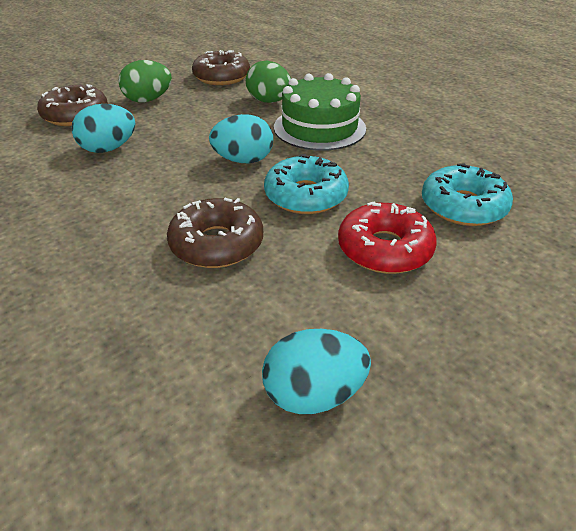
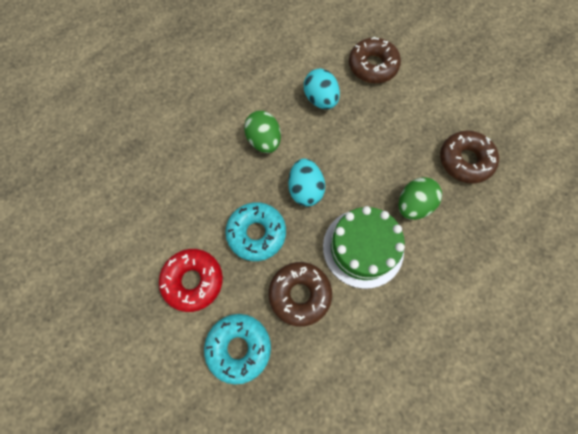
camera: 90 degrees right, 30 degrees up
green egg [118,60,172,103] -> green egg moved to [244,111,281,153]
brown donut [167,198,263,268] -> brown donut moved to [269,262,332,327]
turquoise egg [262,329,371,414] -> none

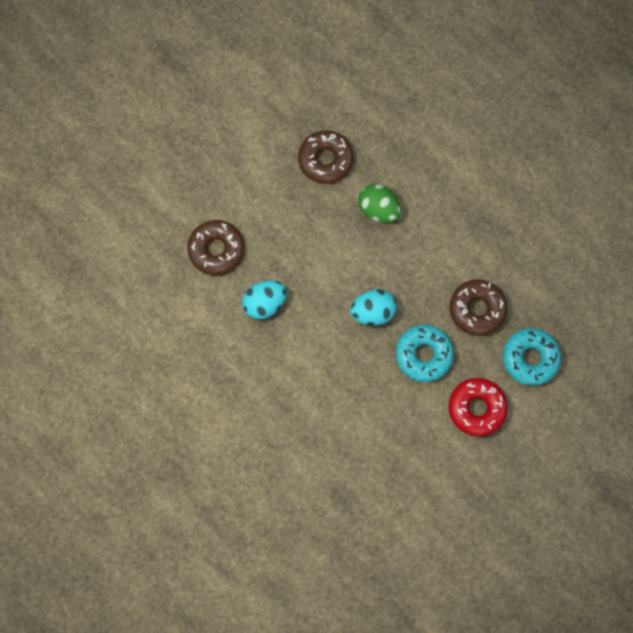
camera: 95 degrees left, 5 degrees up
green egg [244,111,281,153] -> none
green cake [323,206,405,289] -> none

